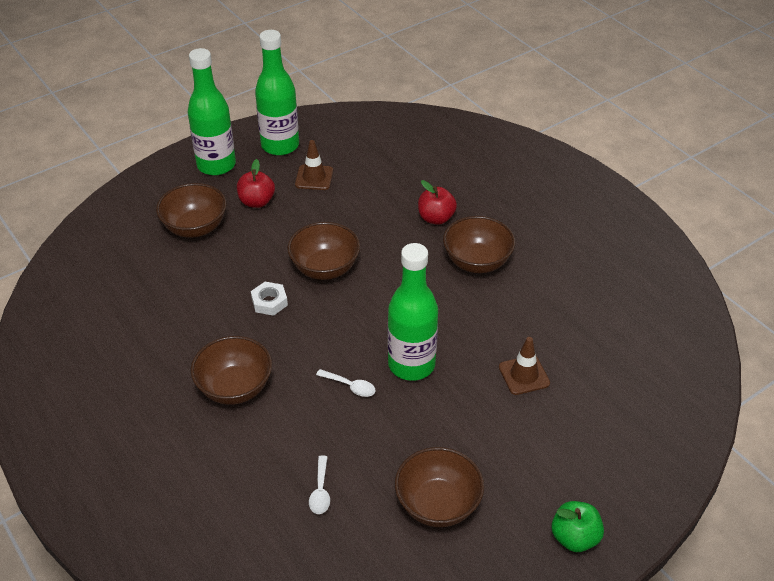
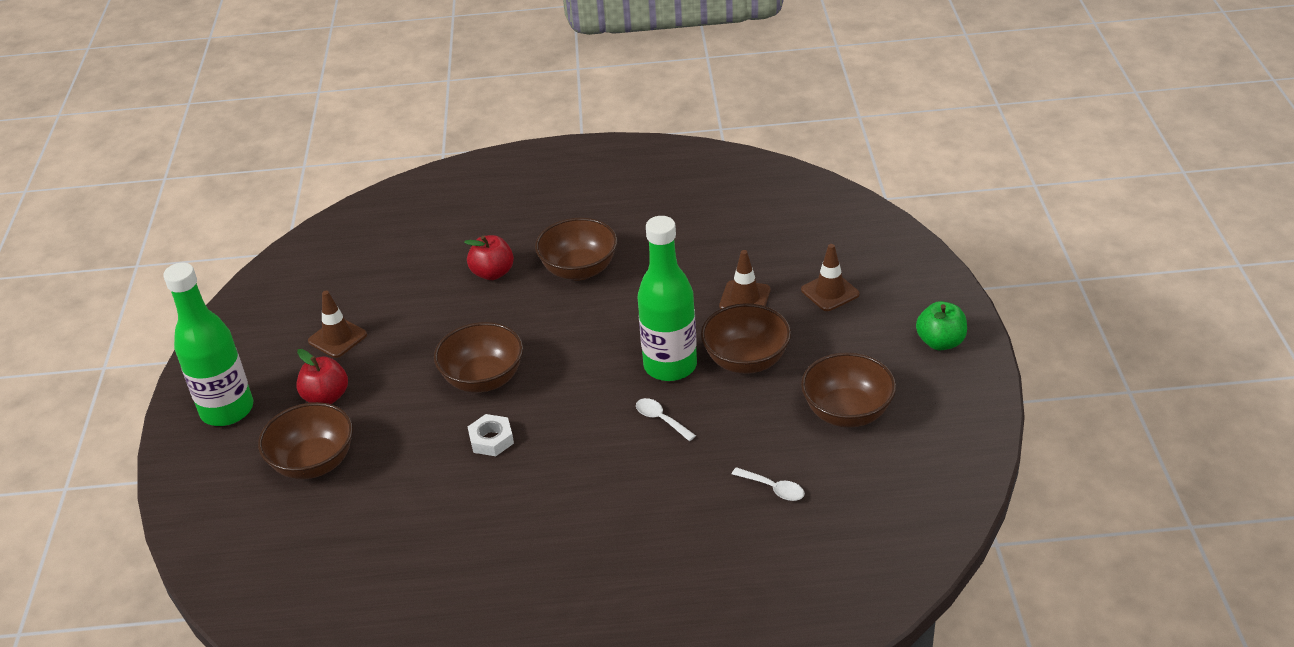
camera: 55 degrees left, 5 degrees down
brown bowl [191,336,272,405] -> brown bowl moved to [701,303,791,374]
green bottle [255,30,299,156] -> none
white spoon [316,369,376,397] -> white spoon turned 105 degrees counterclockwise [636,398,696,441]
none -> brown traffic cone [801,244,860,311]

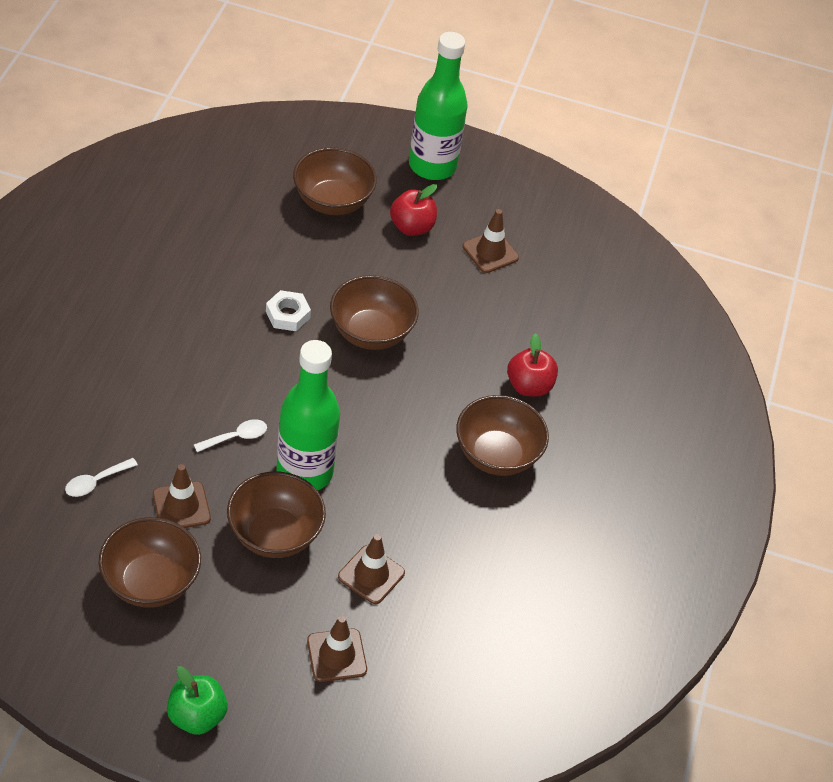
camera: 100 degrees right, 10 degrees up
none -> brown traffic cone [153,464,211,528]

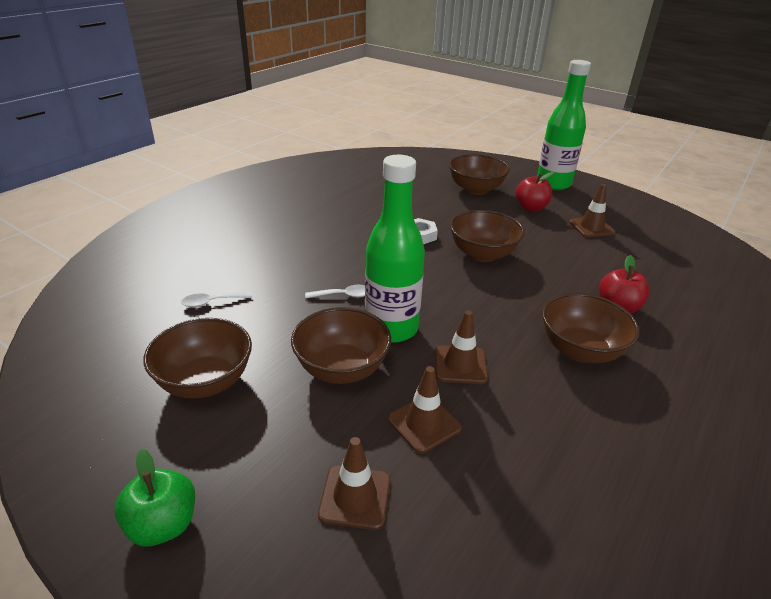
camera: 25 degrees right, 15 degrees down
brown traffic cone [153,464,211,528] -> brown traffic cone moved to [435,310,488,384]

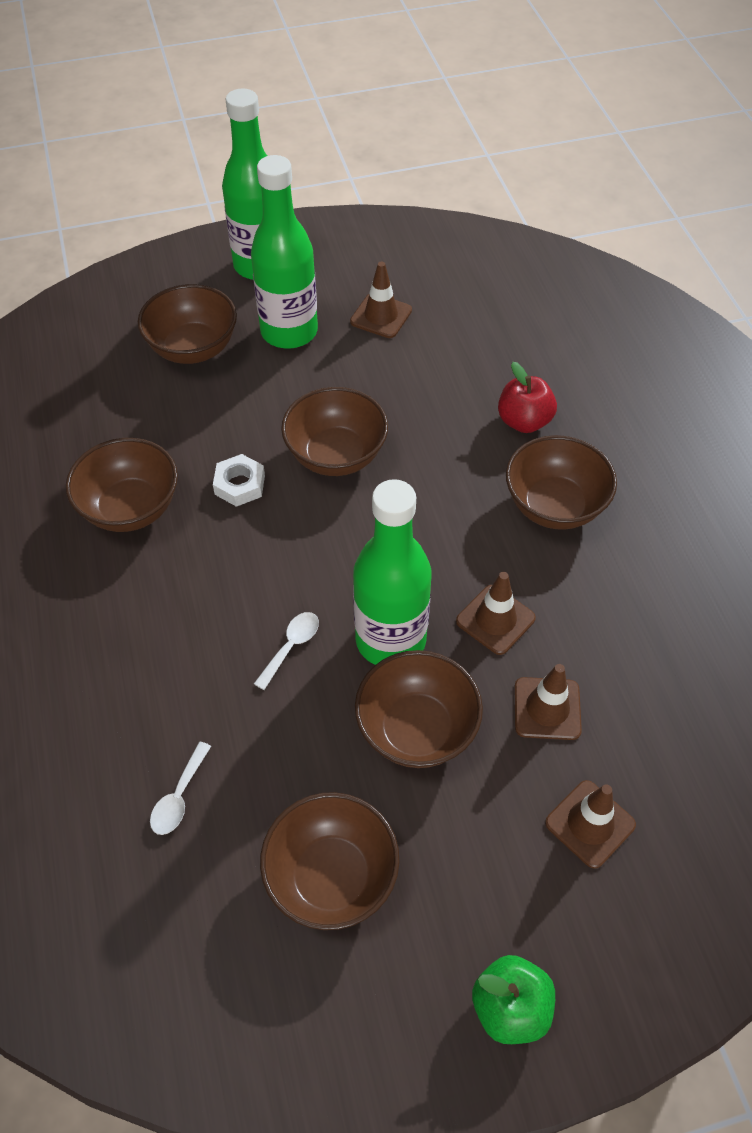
camera: 50 degrees left, 20 degrees up
red apple [516,172,555,211] -> green bottle [251,155,318,349]
none -> brown bowl [66,438,178,532]

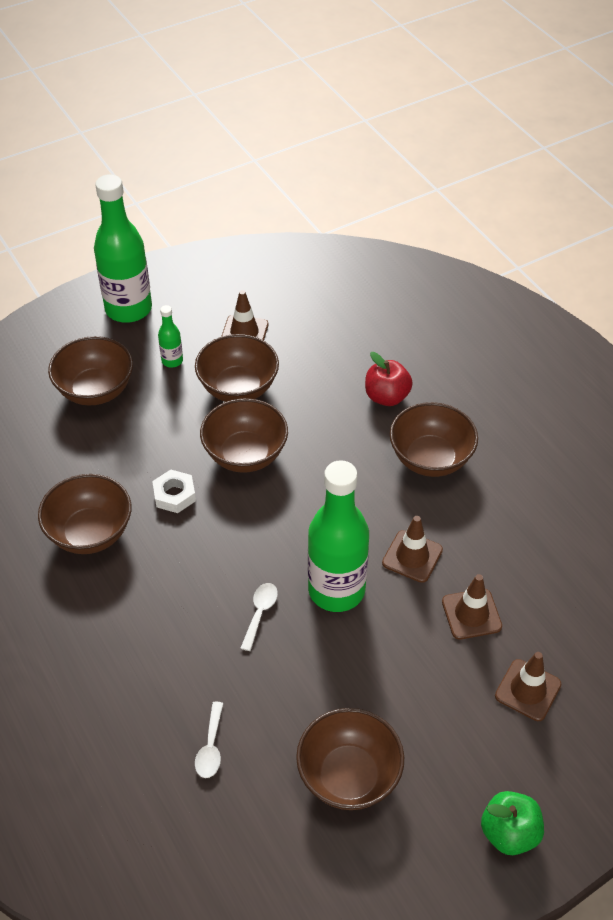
camera: 15 degrees left, 5 degrees down
green bottle [251,155,318,349] -> green bottle [158,305,183,367], size x0.44
brown bowl [355,650,483,768] -> brown bowl moved to [195,334,279,402]

